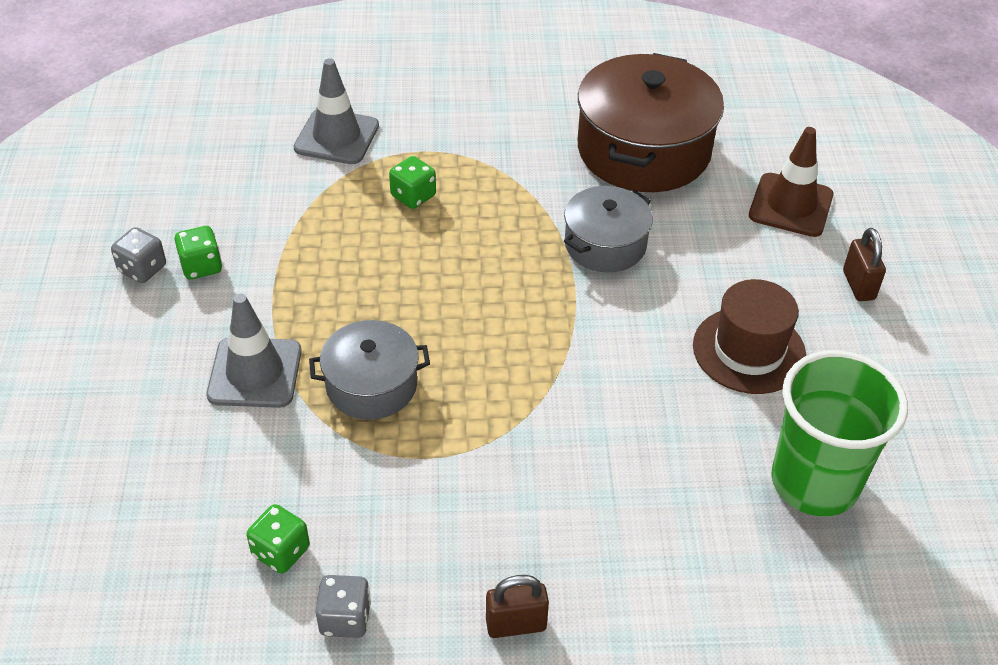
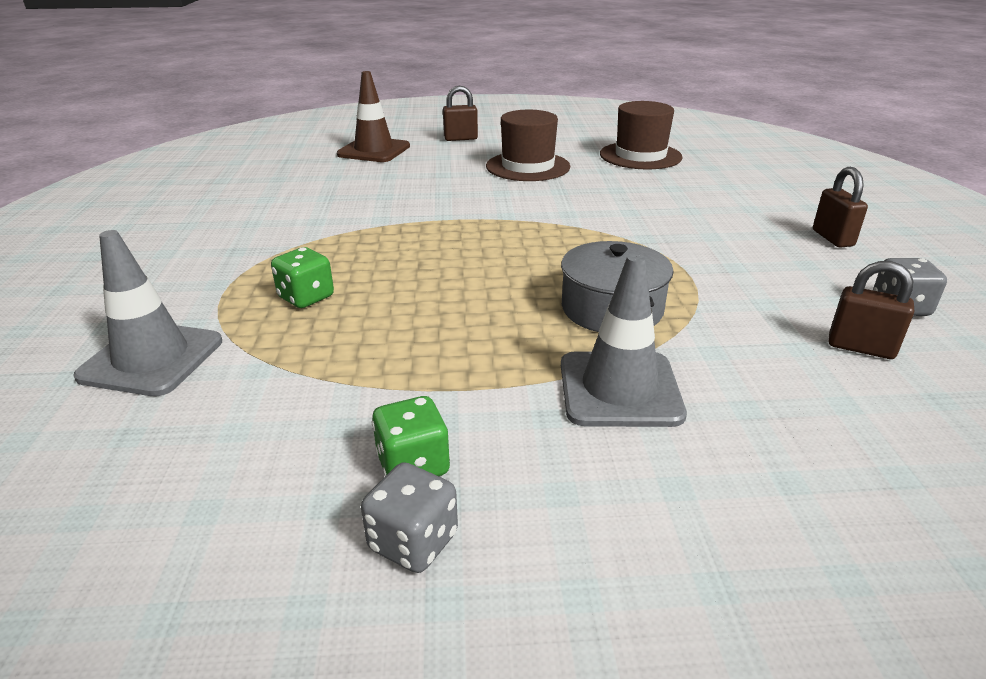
camera: 90 degrees left, 15 degrees down
green dice [246,504,310,574] -> brown padlock [828,261,914,359]
grey pot [564,186,653,272] -> none
brown pot [578,53,724,192] -> none
green cup [771,351,908,516] -> brown hat [600,101,683,169]

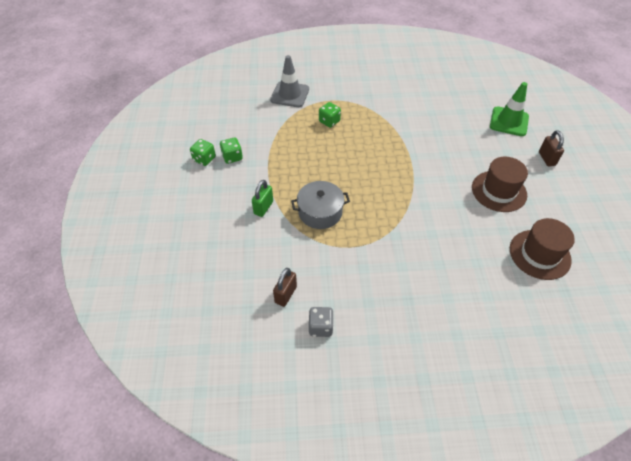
camera: 90 degrees right, 20 degrees up
brown traffic cone [337,71,410,162] -> green traffic cone [490,82,529,136]
grey dice [361,462,458,573] -> green dice [190,139,216,166]
grey traffic cone [561,254,687,427] -> green padlock [252,180,273,217]
brown padlock [813,167,868,248] -> none

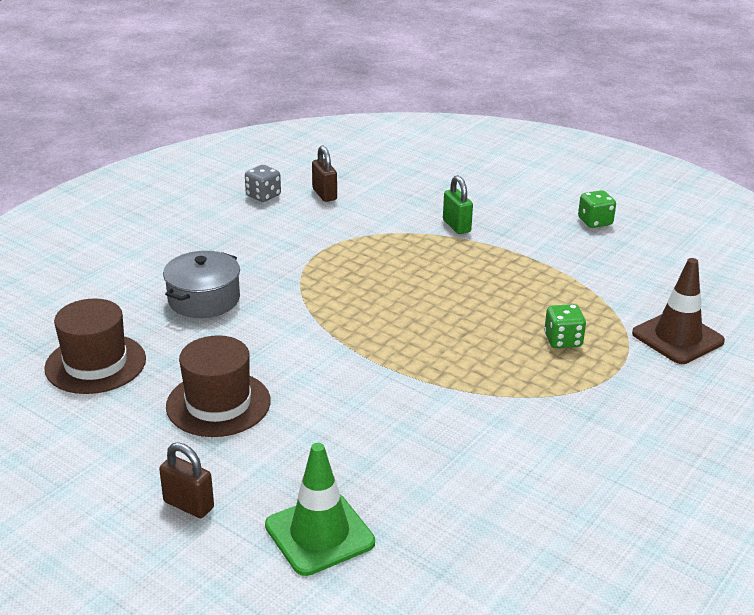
camera: 130 degrees right, 20 degrees down
green dice [220,138,243,164] -> none
grey traffic cone [270,55,309,107] -> brown traffic cone [632,258,725,364]
grey pot [291,181,350,229] -> grey pot moved to [163,251,240,318]

